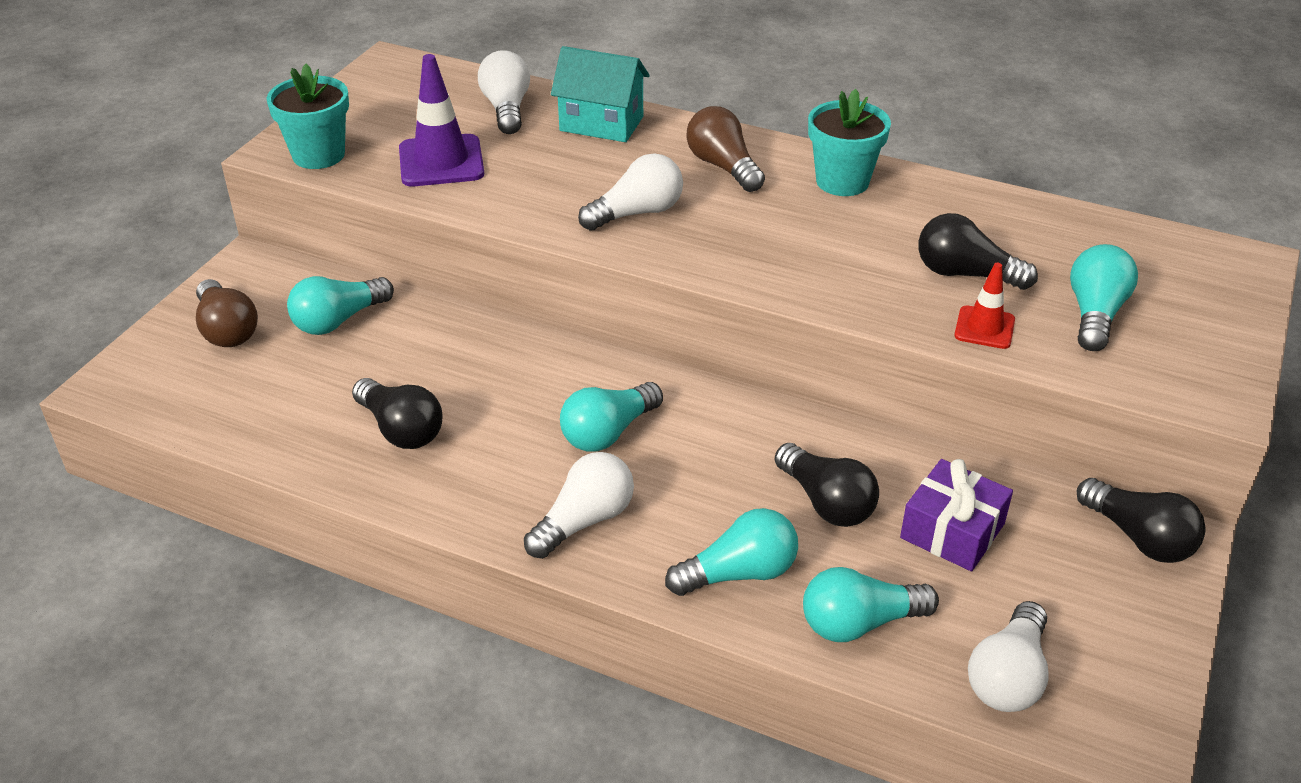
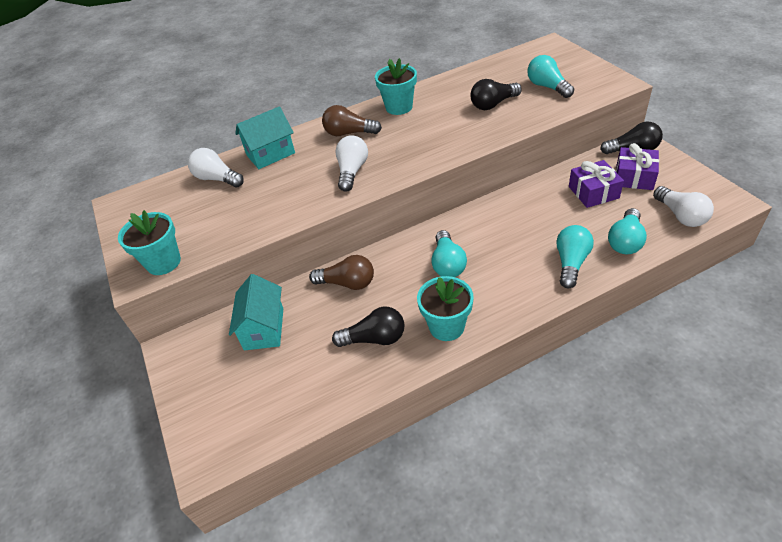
camera: 45 degrees left, 5 degrees up
brown light bulb [196,279,258,347] -> brown light bulb moved to [309,255,374,290]
turquoise light bulb [287,276,394,335] -> turquoise house [229,274,283,350]
purple traffic cone [399,54,484,186] -> none
white light bulb [524,452,634,559] -> none
black light bulb [775,443,879,527] -> none
red traffic cone [954,263,1015,349] -> none
none -> turquoise flower pot [417,276,474,341]
none -> purple gift [616,143,659,190]

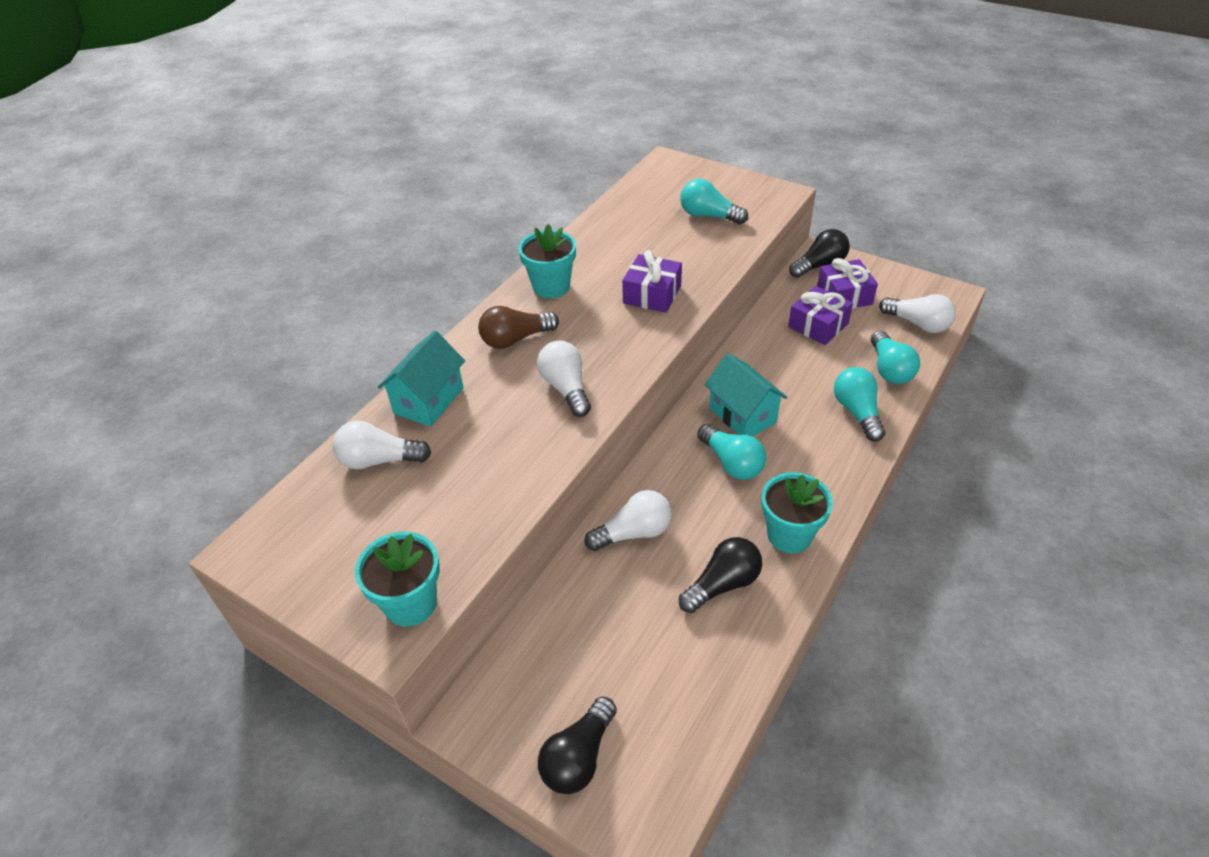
camera: 35 degrees left, 0 degrees up
turquoise house [229,274,283,350] -> turquoise house moved to [704,353,788,436]
brown light bulb [309,255,374,290] -> white light bulb [584,490,672,551]
black light bulb [470,79,522,110] -> black light bulb moved to [538,696,617,794]
none -> purple gift [622,250,682,313]

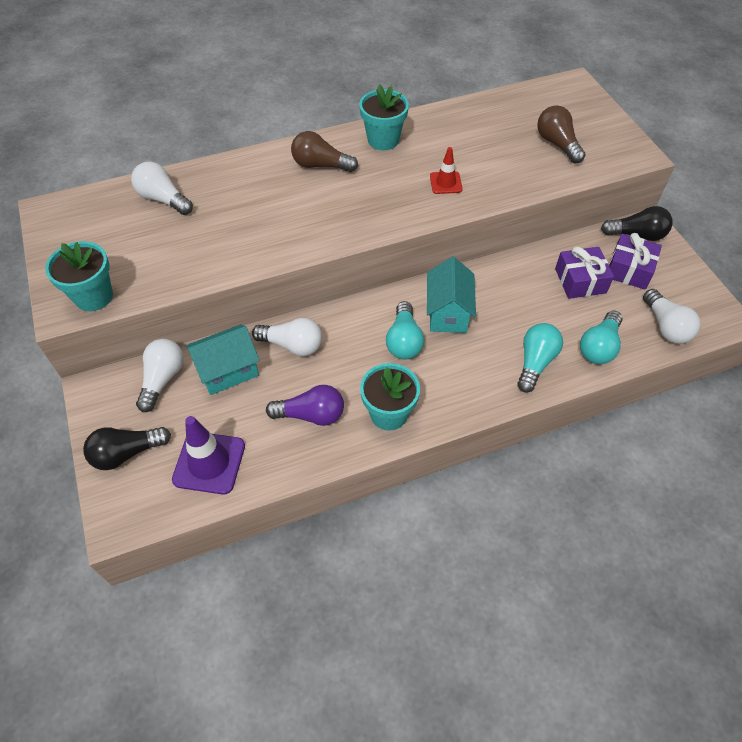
camera: 35 degrees right, 10 degrees up
turquoise house [378,330,465,427] -> turquoise house moved to [186,324,260,395]
white light bulb [537,341,591,417] -> white light bulb moved to [136,339,184,412]
purple gift [622,250,682,313] -> red traffic cone [430,147,463,194]
black light bulb [679,537,762,613] -> purple light bulb [266,385,344,426]
turquoise light bulb [680,179,748,225] -> brown light bulb [537,105,586,164]
none -> purple traffic cone [172,416,245,495]

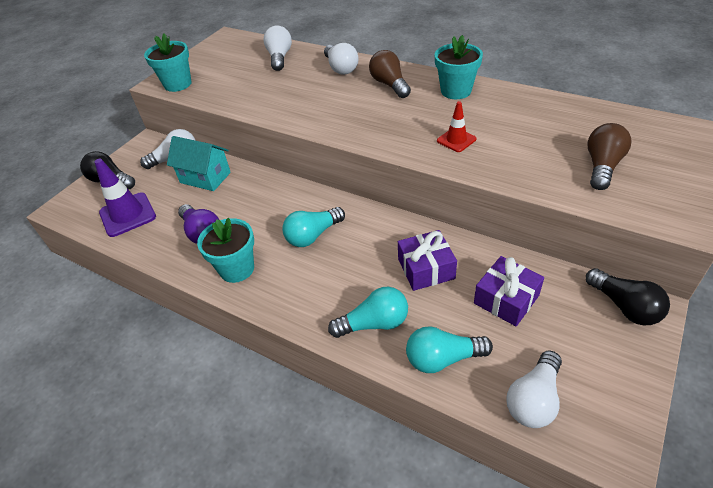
camera: 55 degrees right, 10 degrees down
white light bulb [252,318,322,356] -> white light bulb moved to [324,43,359,75]
turquoise house [427,257,476,333] -> none
purple gift [609,233,662,290] -> purple gift moved to [398,230,457,291]

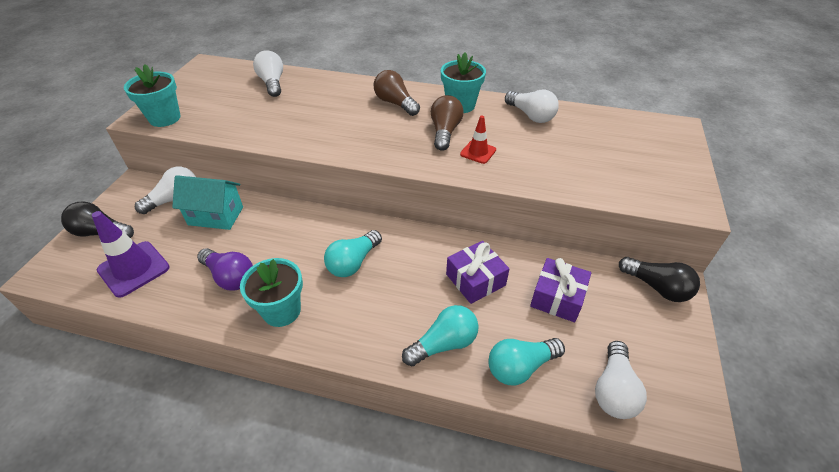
camera: 20 degrees left, 0 degrees up
white light bulb [324,43,359,75] -> white light bulb moved to [505,90,559,123]
brown light bulb [587,123,631,190] -> brown light bulb moved to [431,95,464,151]

